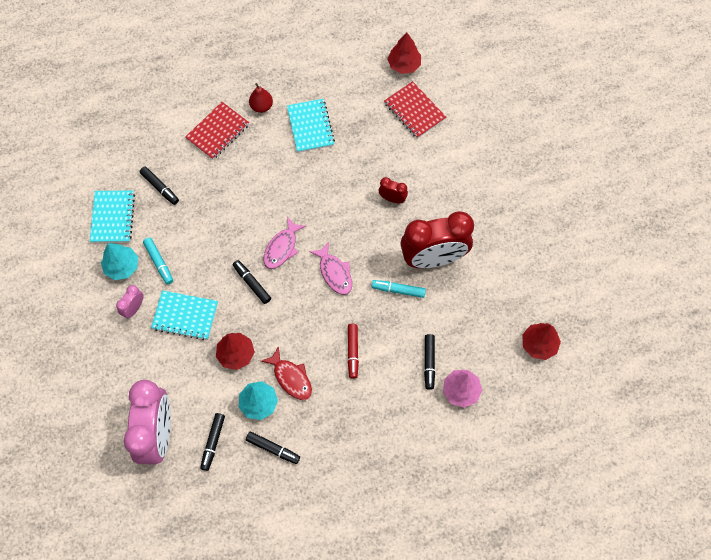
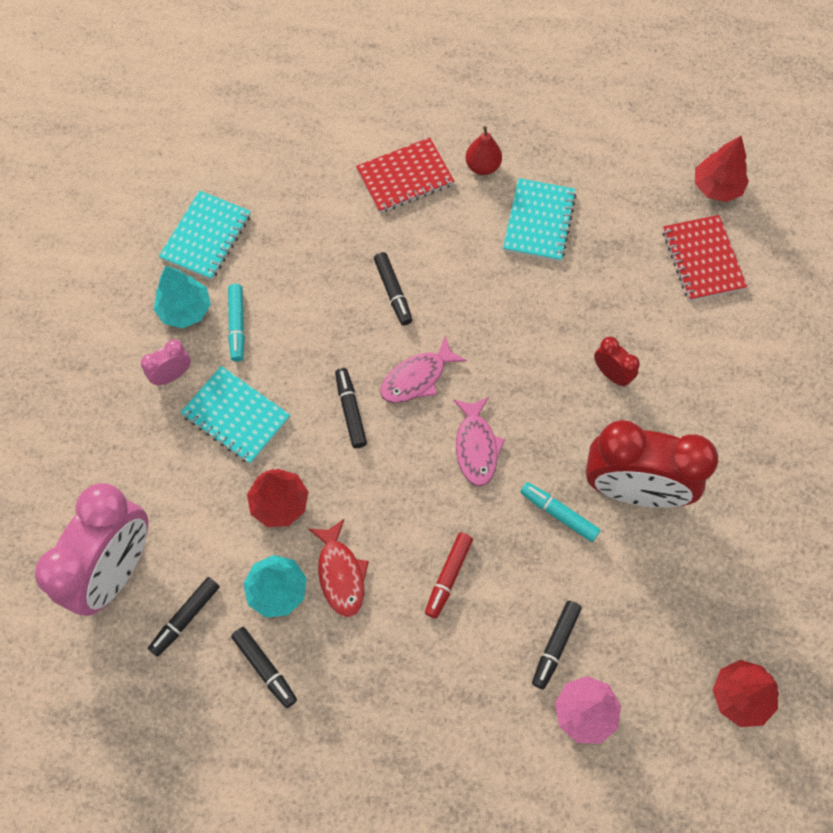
camera: 25 degrees right, 0 degrees up
black marker [139,166,179,205] -> black marker moved to [374,252,412,325]

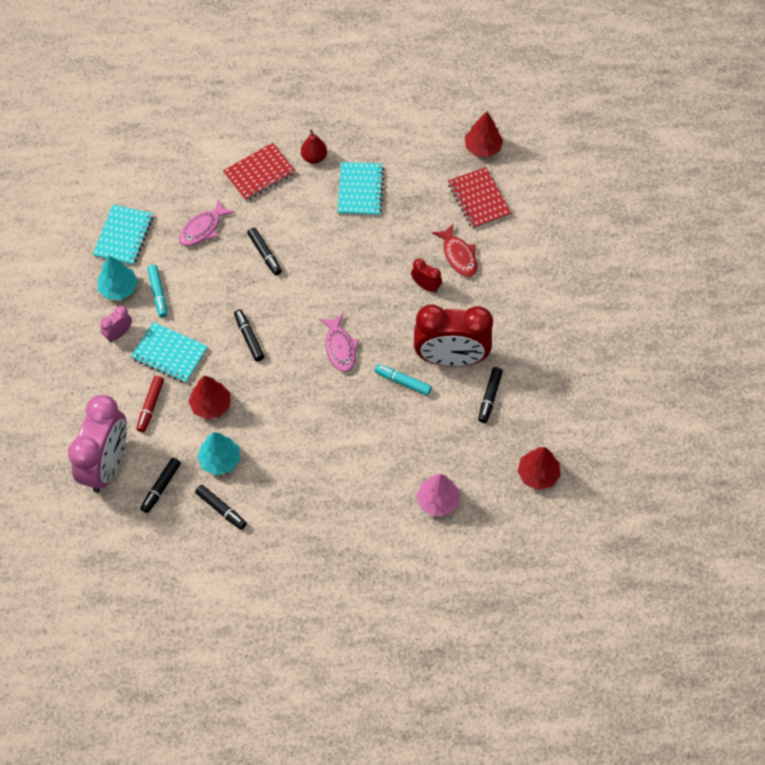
camera: 10 degrees left, 5 degrees down
red fish [309,519,369,617] -> red fish moved to [432,223,477,277]
pink fish [380,336,467,403] -> pink fish moved to [179,199,235,246]
red marker [425,533,473,619] -> red marker moved to [136,376,164,432]
black marker [532,601,582,689] -> black marker moved to [478,367,503,423]

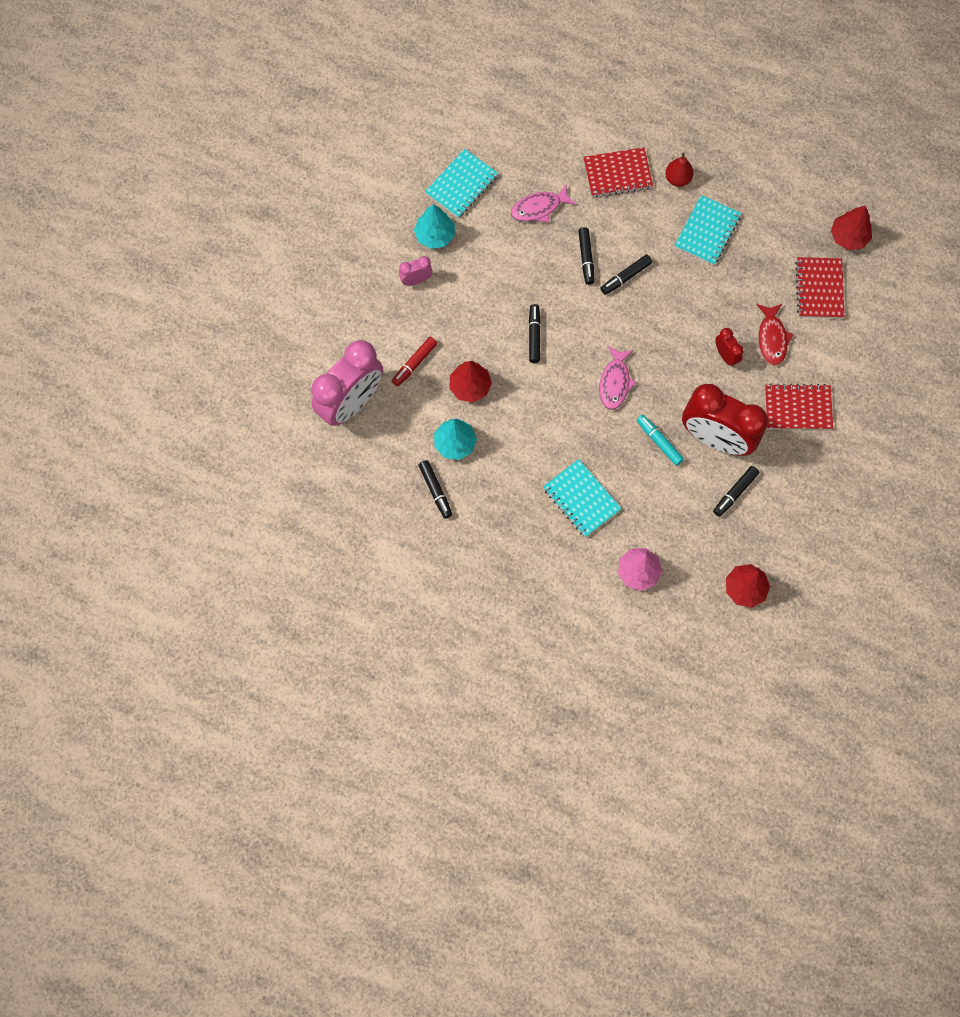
camera: 25 degrees right, 10 degrees up
turquoise notebook [131,322,208,383] -> turquoise notebook moved to [543,459,622,537]
black marker [140,458,181,513] -> black marker moved to [601,255,652,295]
turquoise marker [147,264,168,318] -> none
none -> red notebook [765,384,833,430]

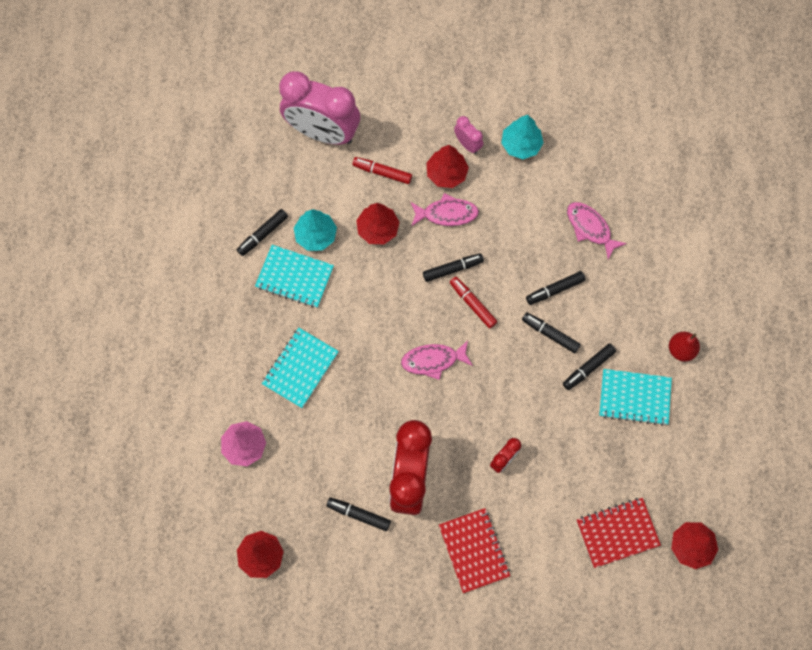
camera: 70 degrees right, 0 degrees up
turquoise notebook [425,149,498,218] -> turquoise notebook moved to [255,245,334,308]
red notebook [583,147,653,197] -> none
turquoise marker [637,415,684,466] -> none
red fish [757,304,793,366] -> none
none -> pink fish [411,193,479,227]
none -> red tree [426,145,469,188]
none -> red marker [450,277,497,329]
none -> black marker [563,343,616,390]

